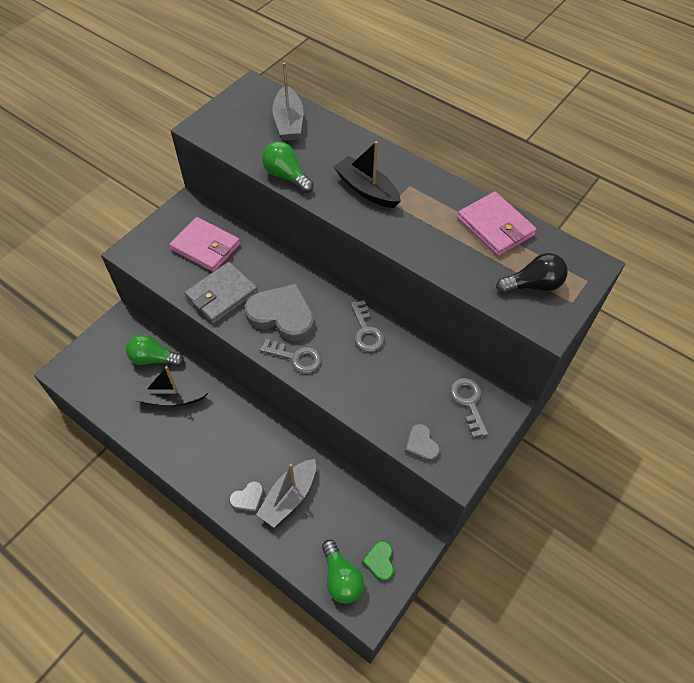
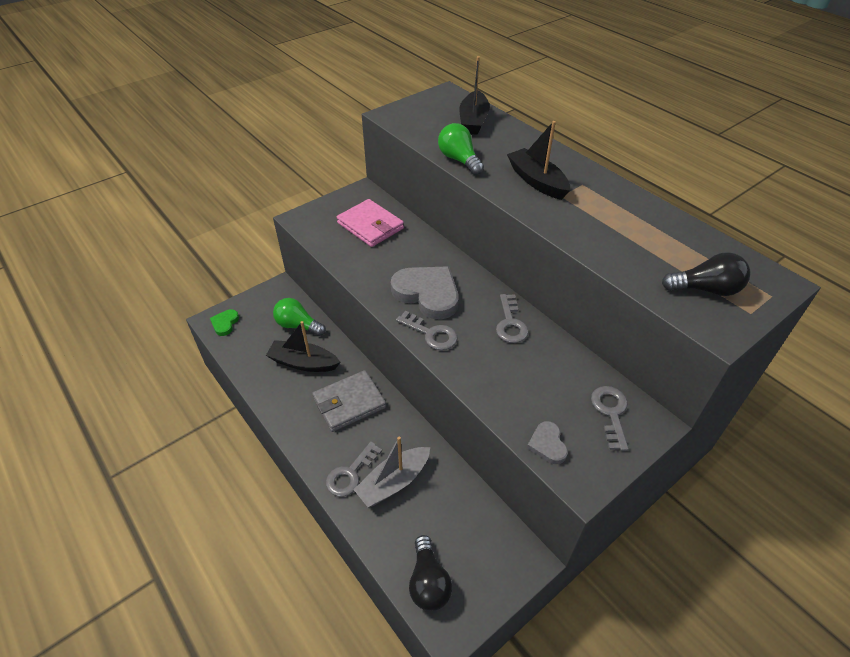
camera: 15 degrees right, 10 degrees down
grey wallet [184,262,258,324] -> grey wallet moved to [312,370,386,432]
grey heart [229,481,264,513] -> grey key [326,441,382,497]
grey boat [272,62,303,141] -> black boat [459,56,490,135]
green light bulb [322,540,364,603] -> black light bulb [409,535,453,611]
green heart [362,541,394,581] -> green heart moved to [210,309,239,336]
pink wallet [457,192,537,256] -> none

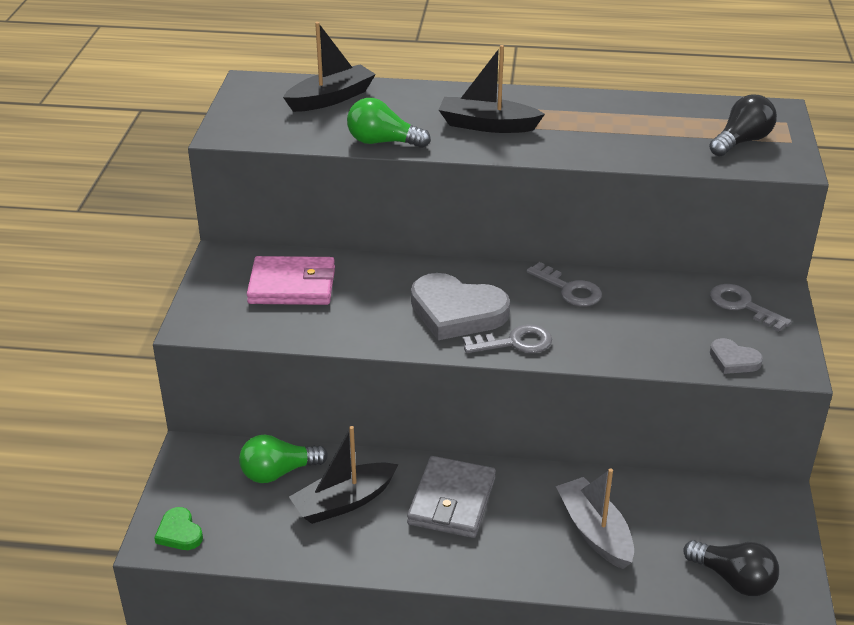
camera: 45 degrees left, 10 degrees down
grey key [326,441,382,497] -> none
grey boat [353,436,430,507] -> grey boat turned 150 degrees clockwise [556,468,634,569]
grey heart [391,266,459,320] -> grey heart turned 150 degrees counterclockwise [411,273,510,340]
black boat [459,56,490,135] -> black boat turned 90 degrees counterclockwise [283,22,376,112]

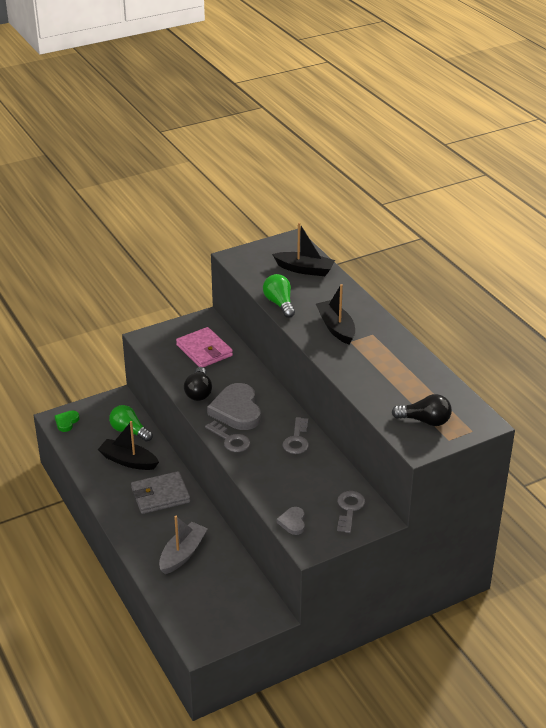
camera: 55 degrees right, 0 degrees up
black light bulb [683,540,779,596] -> black light bulb moved to [184,367,212,401]

